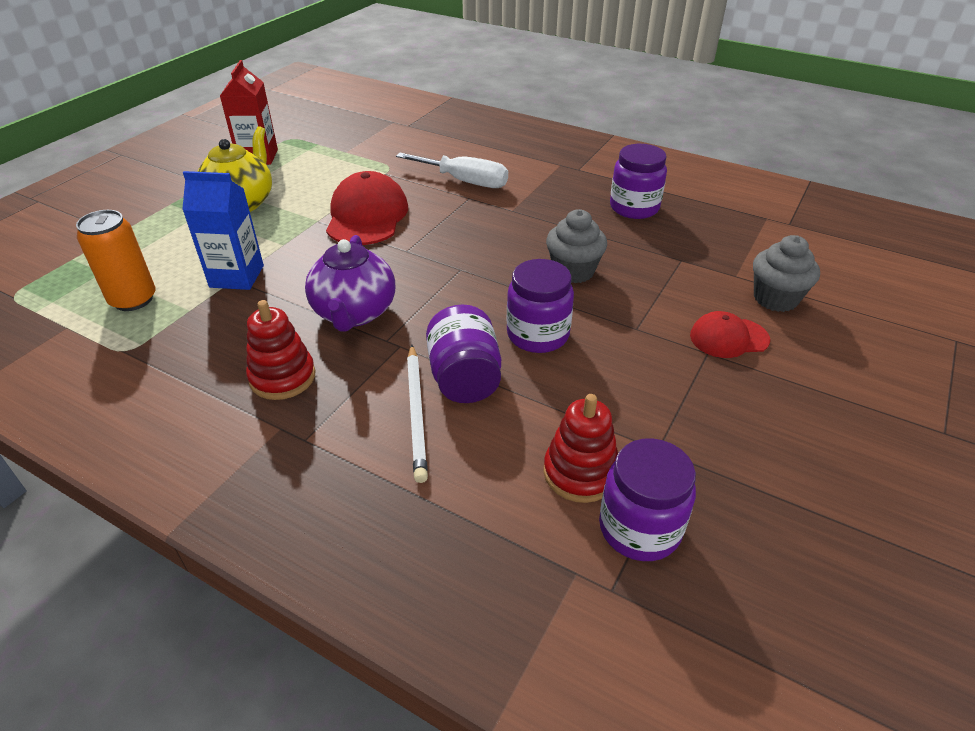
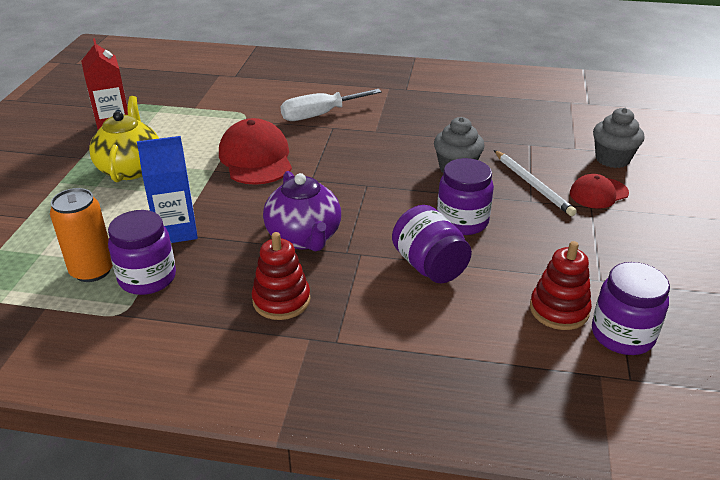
camera: 20 degrees left, 5 degrees down
white screwdriver [396,153,508,188] -> white screwdriver turned 150 degrees clockwise [281,89,382,121]
white pencil [407,345,428,483] -> white pencil moved to [494,150,577,216]
purple jar [610,144,667,219] -> purple jar moved to [108,210,176,295]

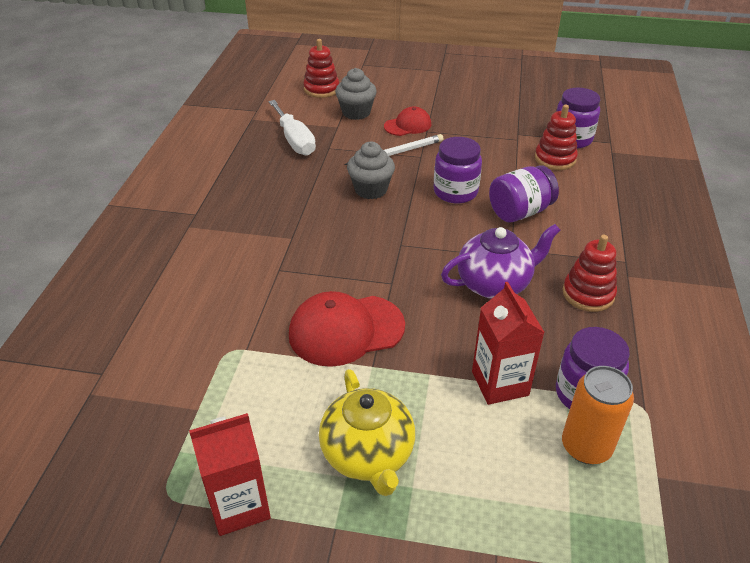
camera: 90 degrees left, 5 degrees up
yellow teapot [89,96,159,182] -> yellow teapot turned 105 degrees counterclockwise [319,369,415,496]
blue carton [137,136,198,243] -> red carton [472,282,545,405]
white screwdriver [281,89,382,121] -> white screwdriver moved to [268,100,316,156]
red cap [570,174,629,209] -> red cap turned 90 degrees counterclockwise [384,106,431,136]
none -> red stacking toy [303,39,339,98]

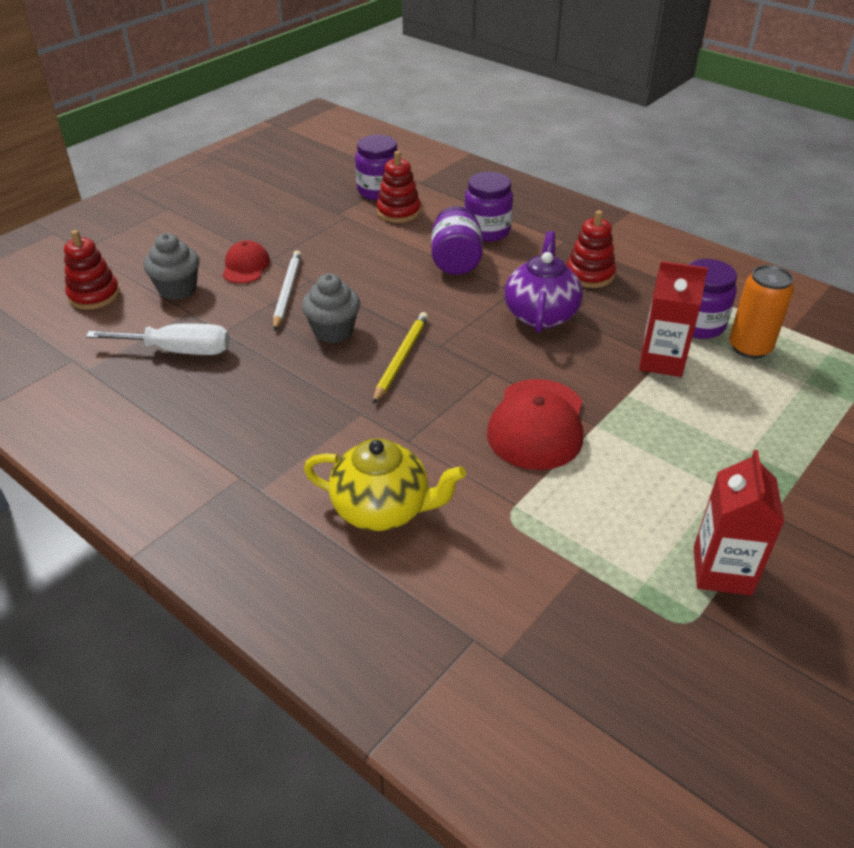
camera: 60 degrees left, 0 degrees up
yellow teapot [319,369,415,496] -> yellow teapot moved to [304,438,466,531]
purple jar [434,137,482,203] -> purple jar moved to [464,172,513,242]
none -> yellow pencil [373,312,428,404]

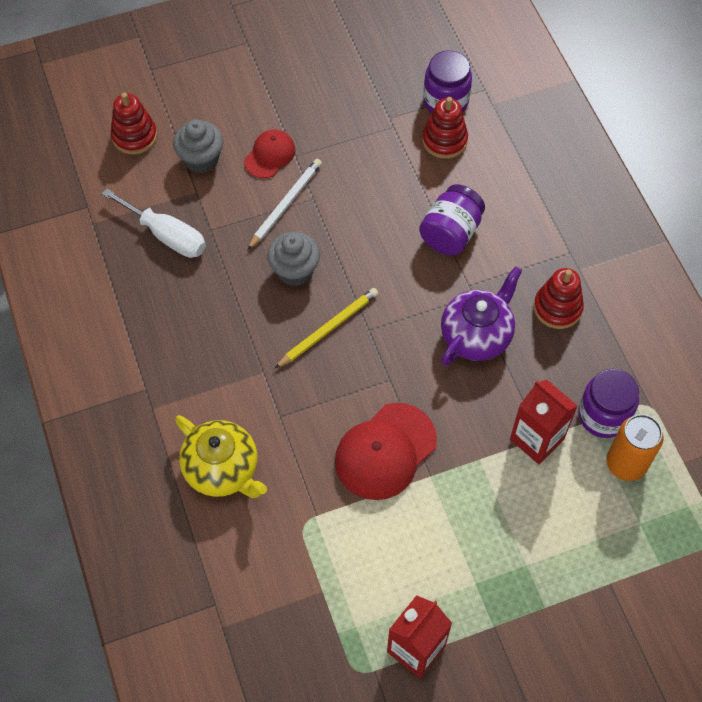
camera: 30 degrees right, 20 degrees up
purple jar [464,172,513,242] -> none

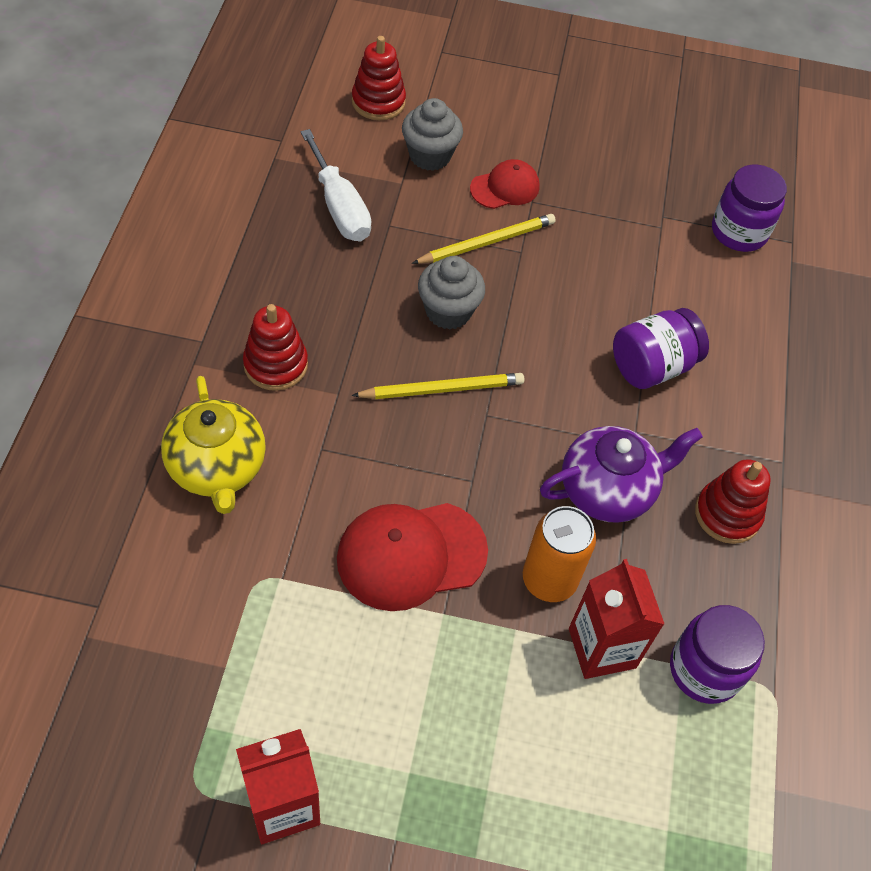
camera: 25 degrees right, 5 degrees down
white pencil [247,159,322,250] -> yellow pencil [412,214,556,264]
red stacking toy [422,97,468,159] -> red stacking toy moved to [243,304,308,391]
orange can [607,414,663,481] -> orange can moved to [523,506,596,602]

